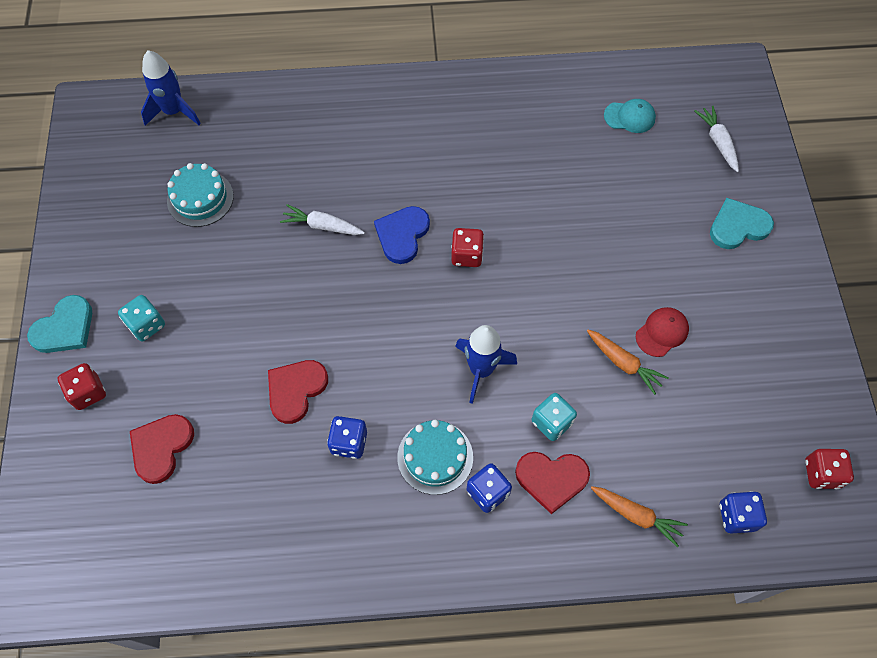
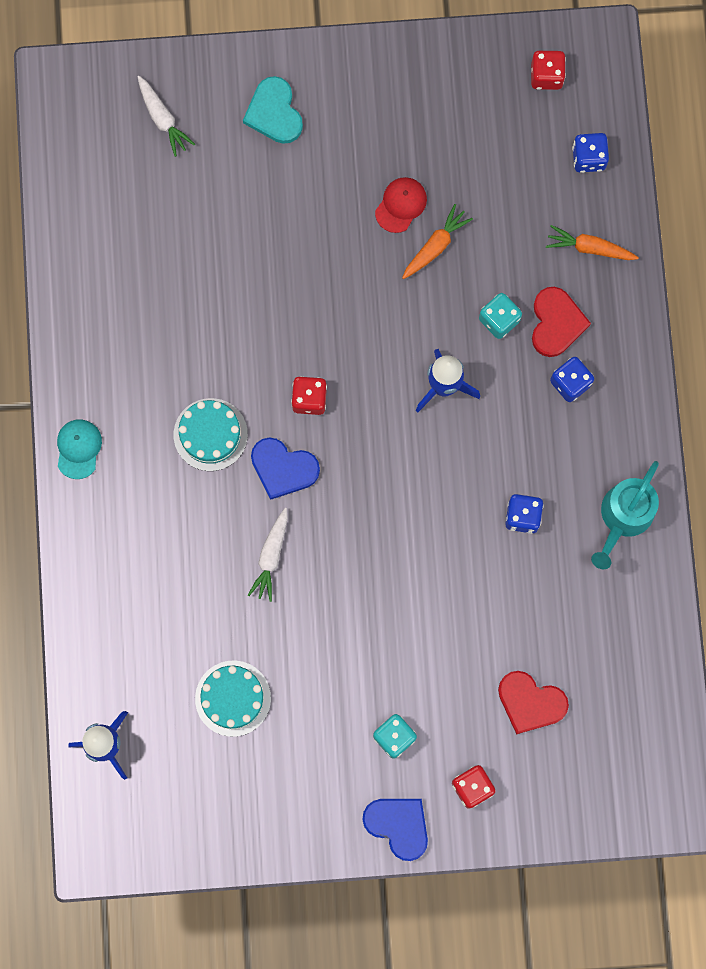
camera: 90 degrees left, 15 degrees up
turquoise heart [27,295,92,353] -> blue heart [362,799,428,861]
red heart [268,360,328,424] -> none
turquoise cake [397,420,473,495] -> turquoise cake moved to [174,398,248,471]
orange carrot [591,486,688,547] -> orange carrot turned 105 degrees counterclockwise [546,225,639,260]
turquoise cap [604,99,656,133] -> turquoise cap moved to [57,419,102,479]
red cap [636,307,689,357] -> red cap turned 75 degrees clockwise [375,177,427,233]
white carrot [694,105,739,172] -> white carrot turned 105 degrees counterclockwise [138,76,195,157]
none -> turquoise watering can [591,461,659,569]

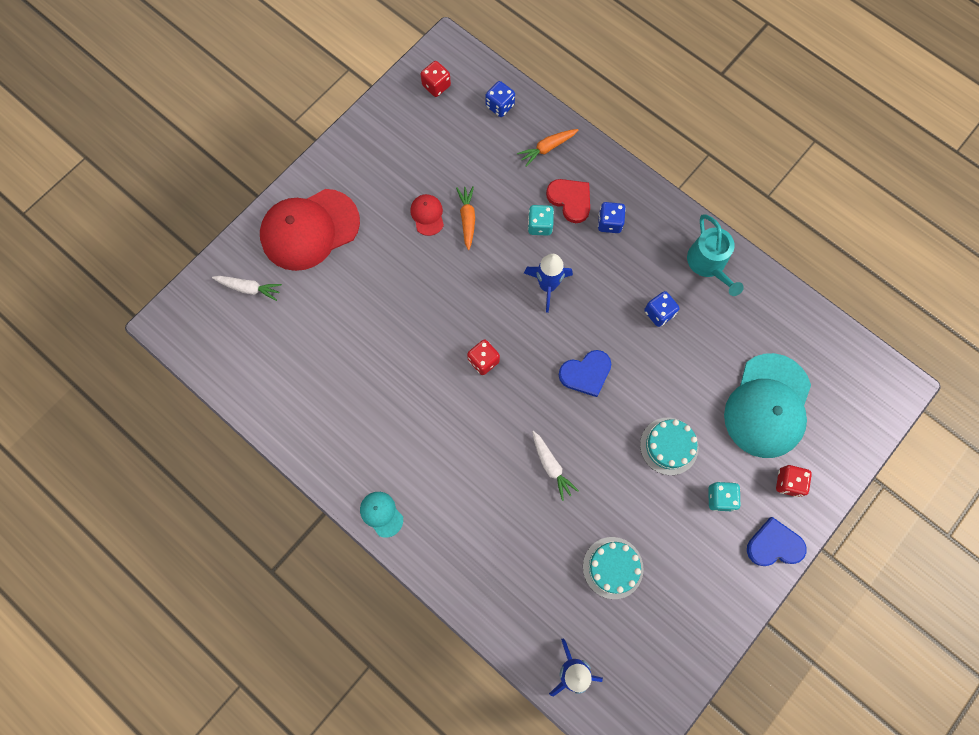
camera: 45 degrees left, 5 degrees down
turquoise cake [174,398,248,471] -> turquoise cake moved to [640,418,699,475]
turquoise heart [243,76,303,144] -> red cap [260,189,360,271]
blue heart [251,437,320,500] -> blue heart moved to [559,350,611,397]
red heart [498,671,569,734] -> turquoise cap [724,353,811,458]

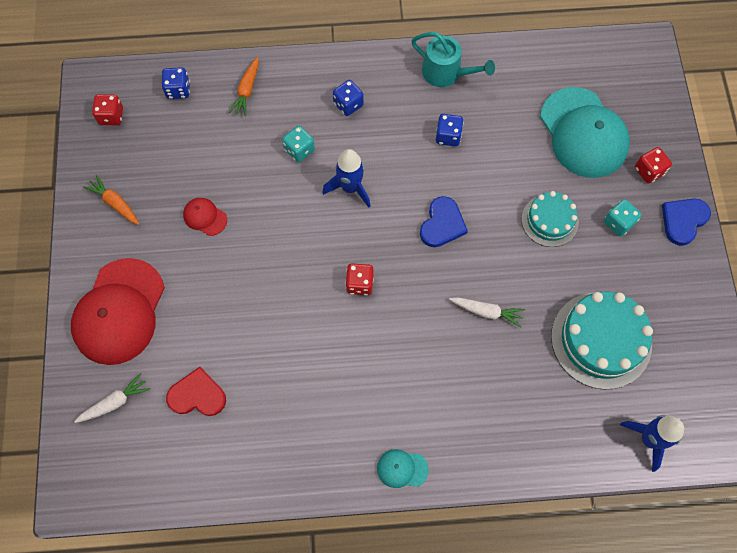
camera: 45 degrees left, 5 degrees down
orange carrot [456,186,475,250] -> orange carrot moved to [83,174,139,225]
red heart [546,179,590,223] -> red heart moved to [166,367,226,416]
turquoise cake [583,537,644,599] -> turquoise cake [551,291,653,390], size x1.67

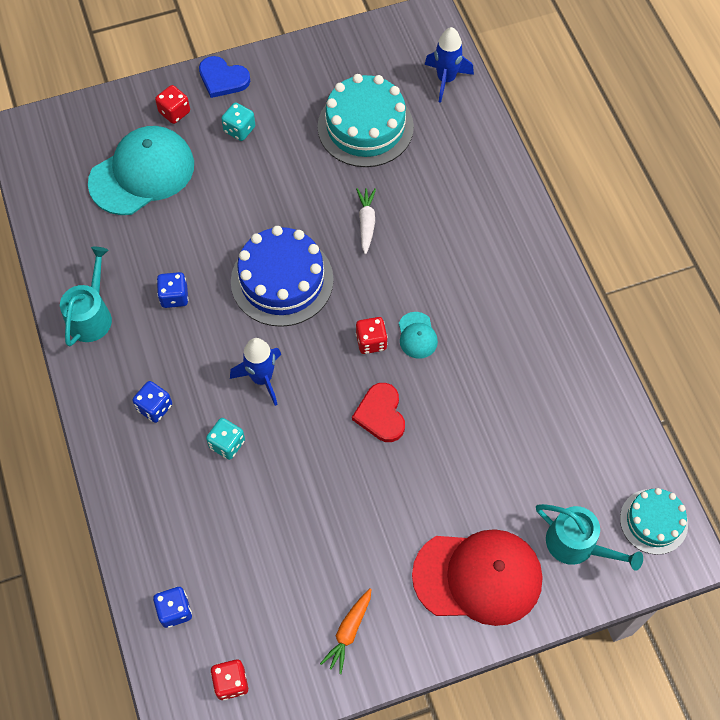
camera: 105 degrees left, 5 degrees down
white carrot [74,373,150,423] -> turquoise watering can [536,504,643,571]
red heart [166,367,226,416] -> red heart moved to [352,383,405,442]
red cap [183,198,227,236] -> none
orange carrot [229,57,259,116] -> none
turquoise cap [377,449,429,488] -> turquoise cap moved to [399,312,438,359]
blue heart [420,196,468,247] -> blue cake [231,226,334,327]
turquoise cake [521,191,579,247] -> turquoise cake moved to [620,488,688,555]

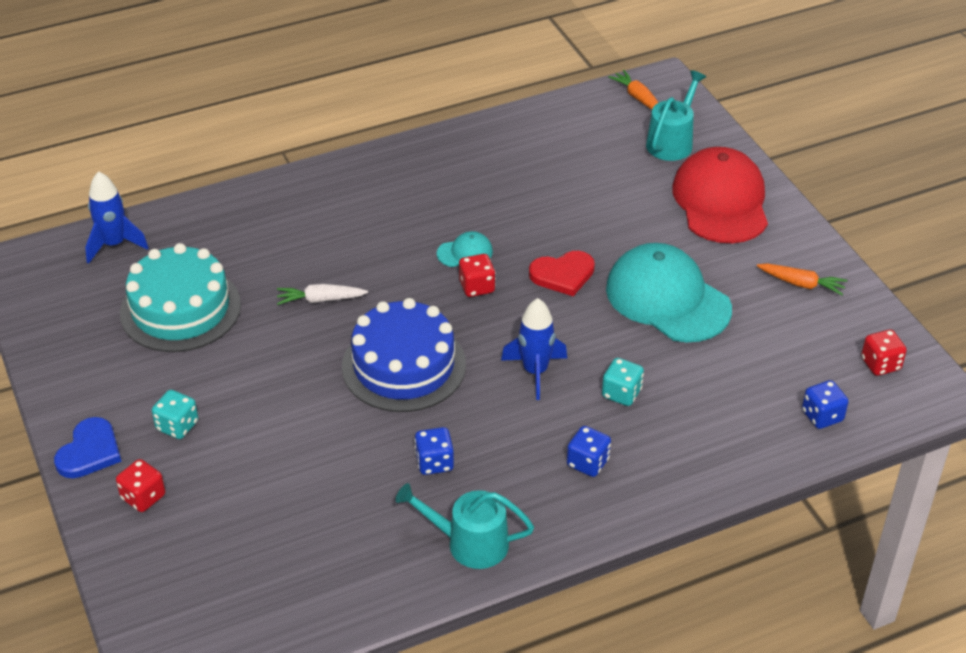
camera: 95 degrees left, 20 degrees down
turquoise cap [88,126,194,215] -> turquoise cap moved to [606,243,732,342]
turquoise cake [620,488,688,555] -> orange carrot [608,70,659,110]

